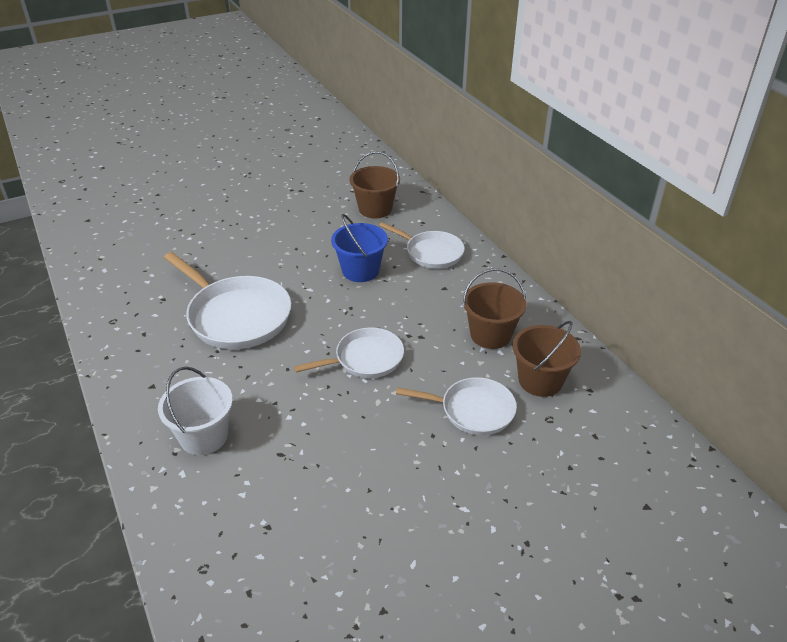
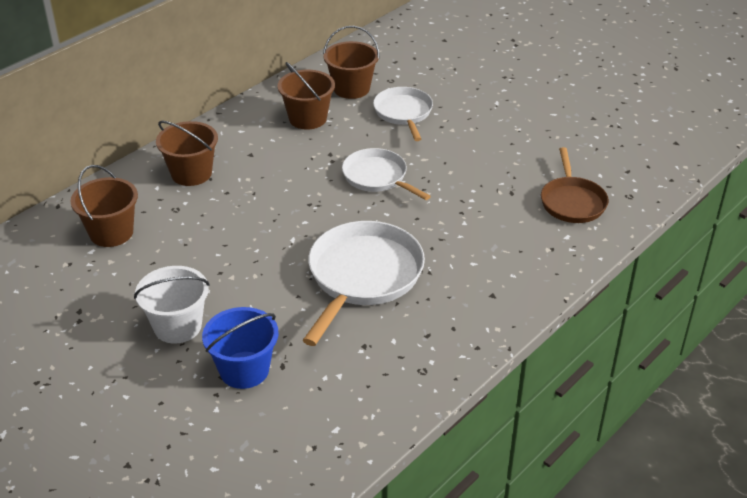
camera: 110 degrees left, 0 degrees up
white bucket [158,367,233,455] -> white bucket moved to [134,266,210,344]
blue bucket [331,214,388,282] -> blue bucket moved to [202,307,279,389]
white pan [379,222,465,269] -> brown bucket [156,121,218,186]
none -> brown pan [541,147,609,223]

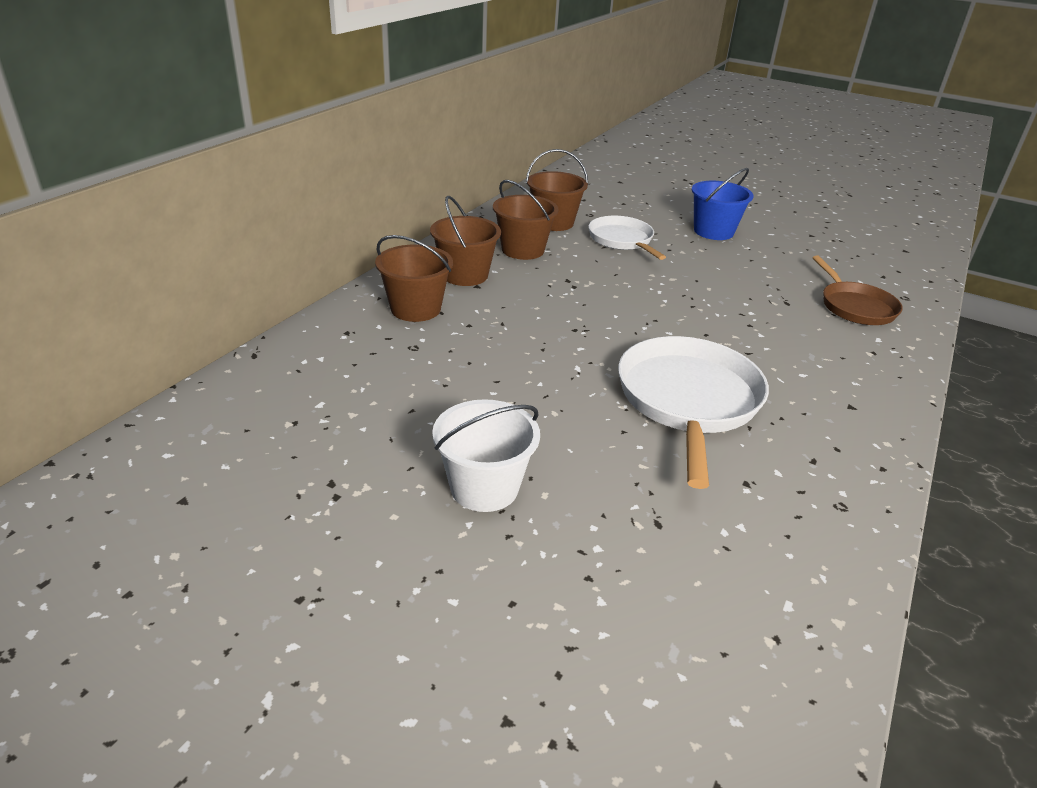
camera: 15 degrees left, 5 degrees down
brown bucket [71,165,138,247] -> brown bucket moved to [430,196,501,286]
blue bucket [202,307,279,389] -> blue bucket moved to [692,168,753,240]
white pan [342,148,431,200] -> none

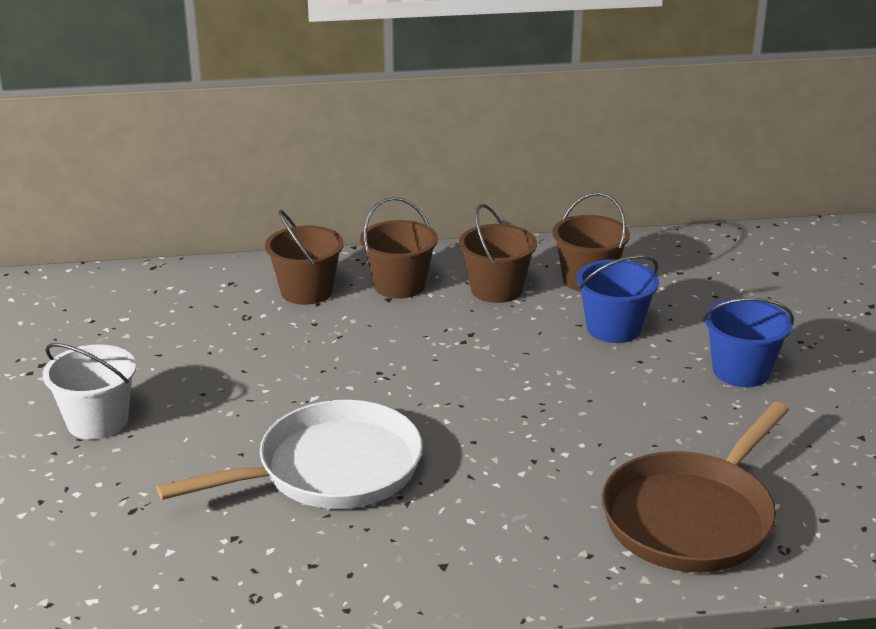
camera: 55 degrees right, 5 degrees down
white pan [589,216,666,260] -> blue bucket [576,255,659,343]
brown pan [812,255,903,325] -> brown pan [602,402,789,572], size x1.61

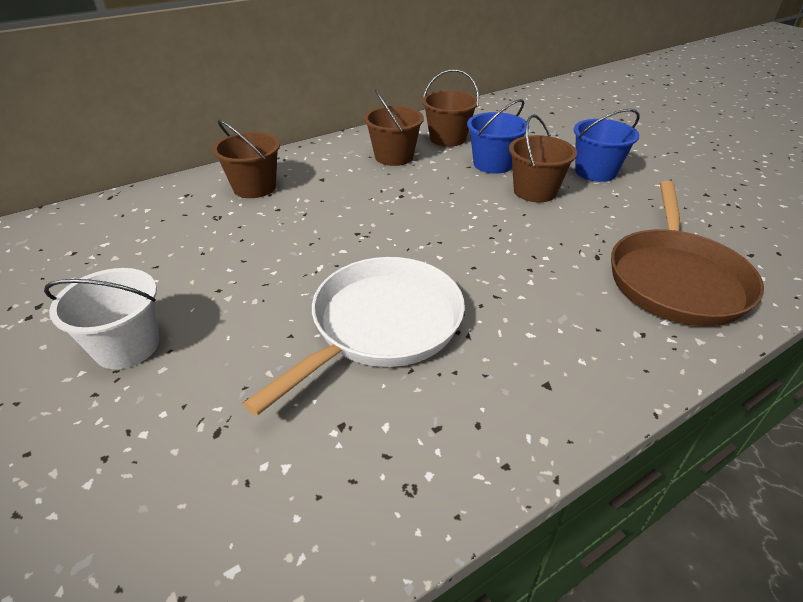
camera: 25 degrees left, 10 degrees up
brown bucket [360,197,438,299] -> brown bucket moved to [509,115,577,202]

